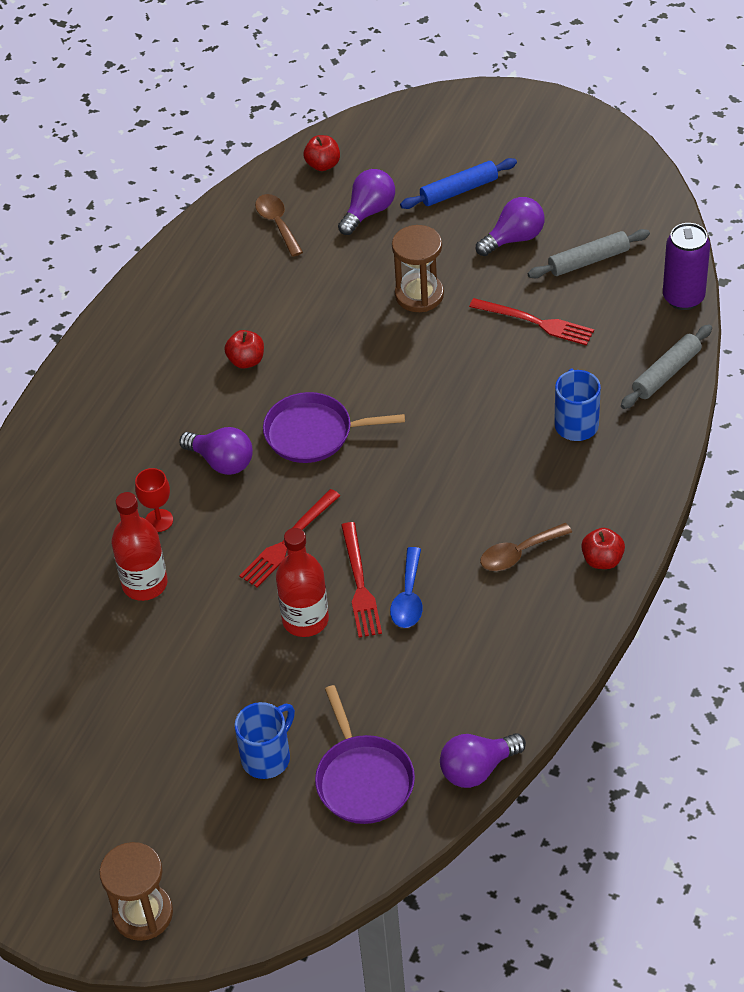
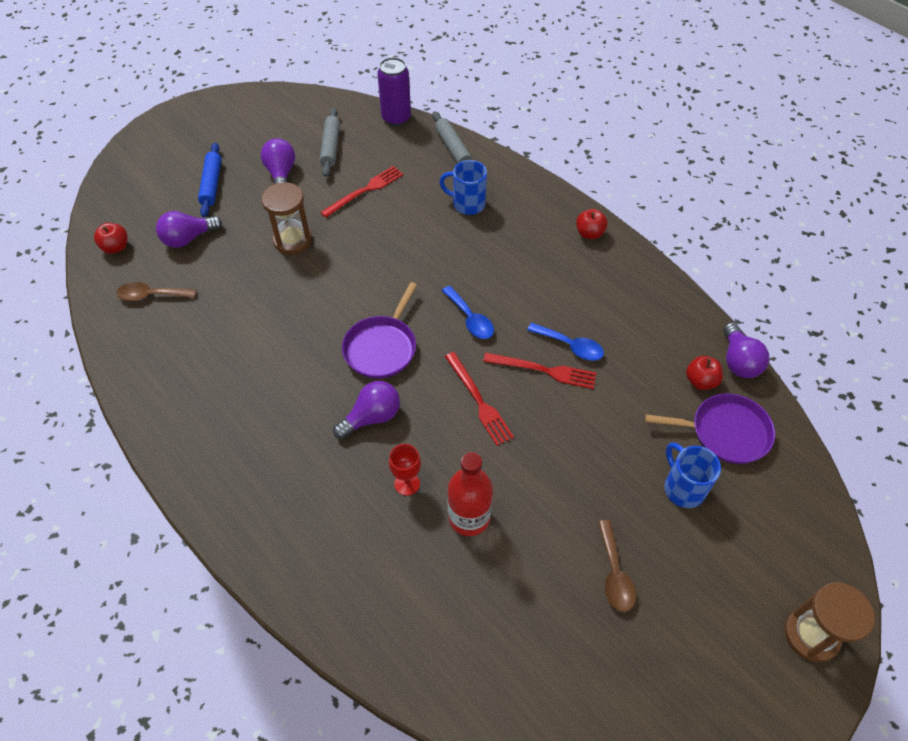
camera: 70 degrees left, 5 degrees up
red apple [225,330,264,369] -> red apple moved to [686,356,723,390]
red bottle [276,528,329,637] -> none
purple light bulb [338,169,395,235] -> purple light bulb turned 90 degrees counterclockwise [156,211,222,248]
brown spoon [480,523,572,571] -> brown spoon moved to [598,520,636,612]
none -> blue spoon [442,286,494,339]

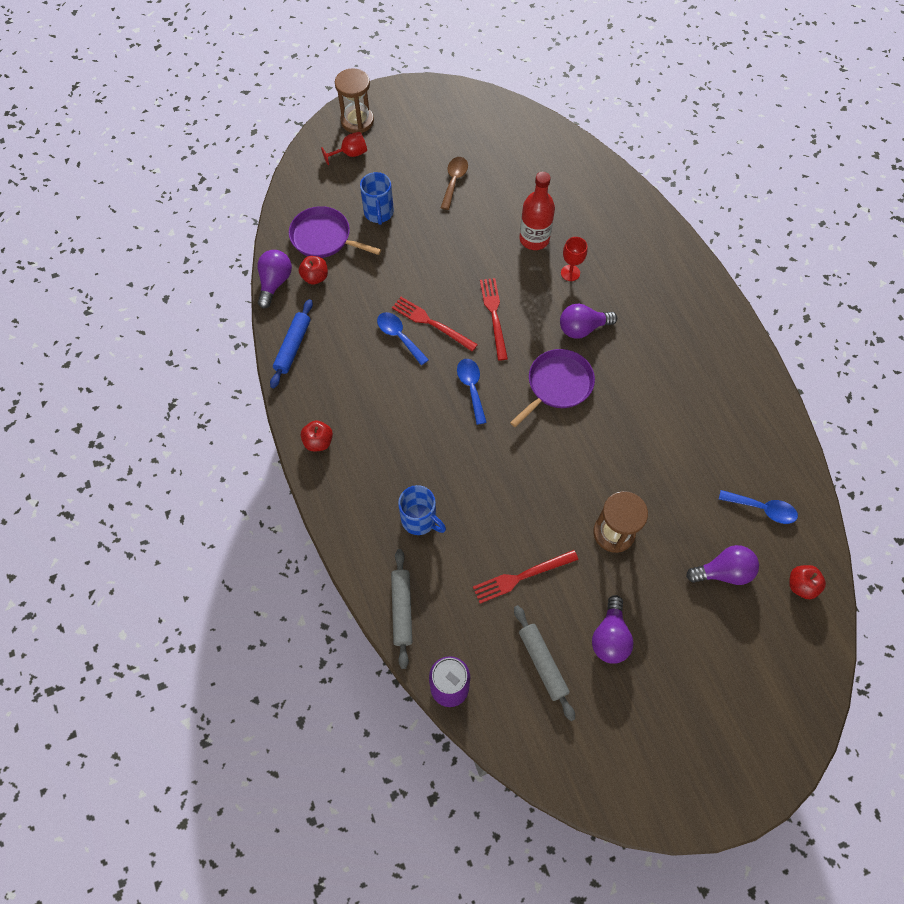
camera: 160 degrees left, 10 degrees up
brown spoon [117,282,196,301] -> blue spoon [719,490,798,524]
blue rolling pin [198,143,222,217] -> blue rolling pin moved to [270,299,313,388]
grey rolling pin [320,108,340,177] -> grey rolling pin turned 45 degrees counterclockwise [514,605,575,721]
none -> red goblet [321,132,367,165]

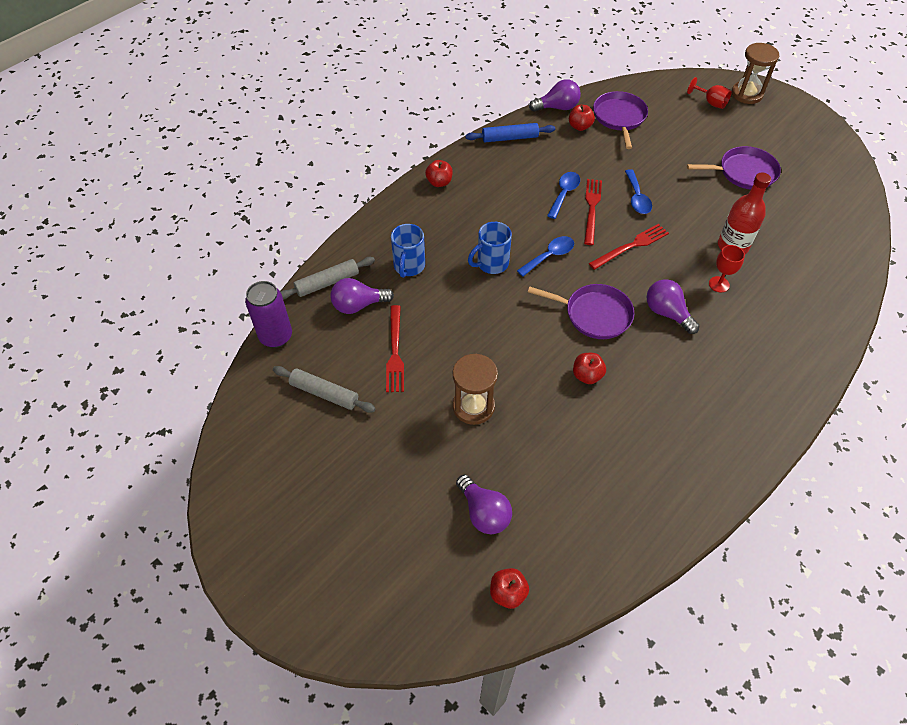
camera: 65 degrees right, 10 degrees down
blue mug [360,172,394,225] -> blue mug moved to [468,222,512,274]
brown spoon [441,157,468,210] -> purple pan [687,146,781,190]
red fork [473,550,578,604] -> red fork turned 135 degrees counterclockwise [386,305,404,392]
grey rolling pin [514,605,575,721] -> grey rolling pin turned 75 degrees clockwise [273,366,376,413]
purple light bulb [592,595,634,664] -> purple light bulb moved to [330,278,394,314]
blue spoon [719,490,798,524] -> blue spoon moved to [625,169,652,214]
none -> red apple [573,353,606,384]

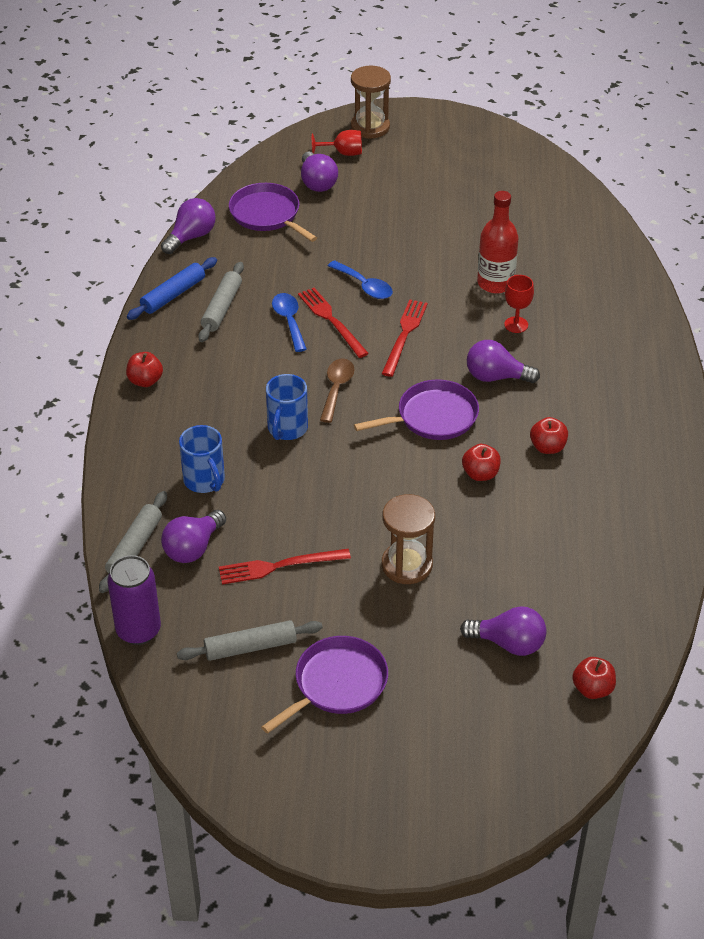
camera: 40 degrees left, 10 degrees down
red fork [386,305,404,392] -> red fork turned 120 degrees clockwise [219,549,351,584]
blue spoon [517,236,574,277] -> brown spoon [320,359,355,423]
red apple [569,105,595,131] -> red apple moved to [530,417,568,454]
purple pan [687,146,781,190] -> purple pan moved to [261,636,388,734]
none -> grey rolling pin [198,262,244,342]
none -> purple light bulb [301,152,338,192]

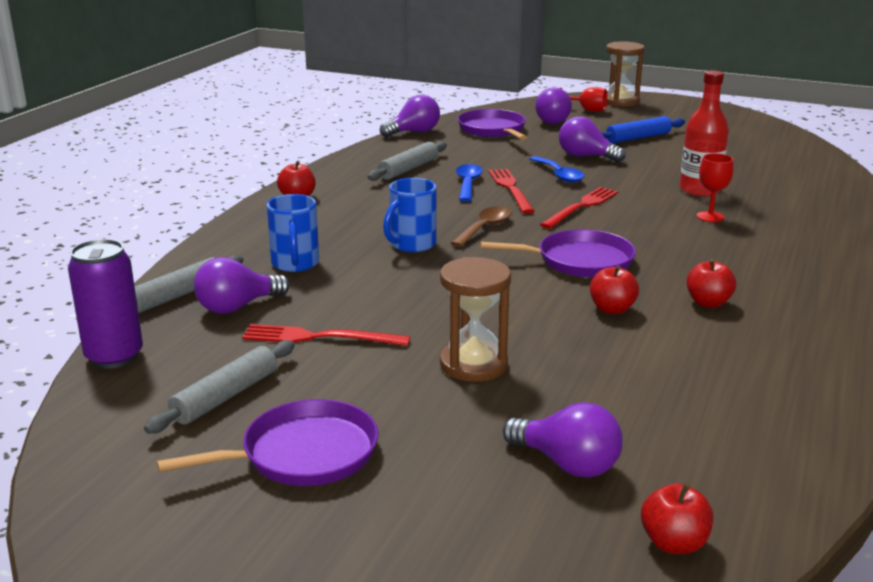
camera: 20 degrees right, 20 degrees down
blue rolling pin [127,257,217,320] -> blue rolling pin moved to [601,116,685,143]
grey rolling pin [177,620,323,661] -> grey rolling pin turned 60 degrees counterclockwise [144,340,295,434]
purple light bulb [467,340,540,383] -> purple light bulb moved to [559,116,626,162]

